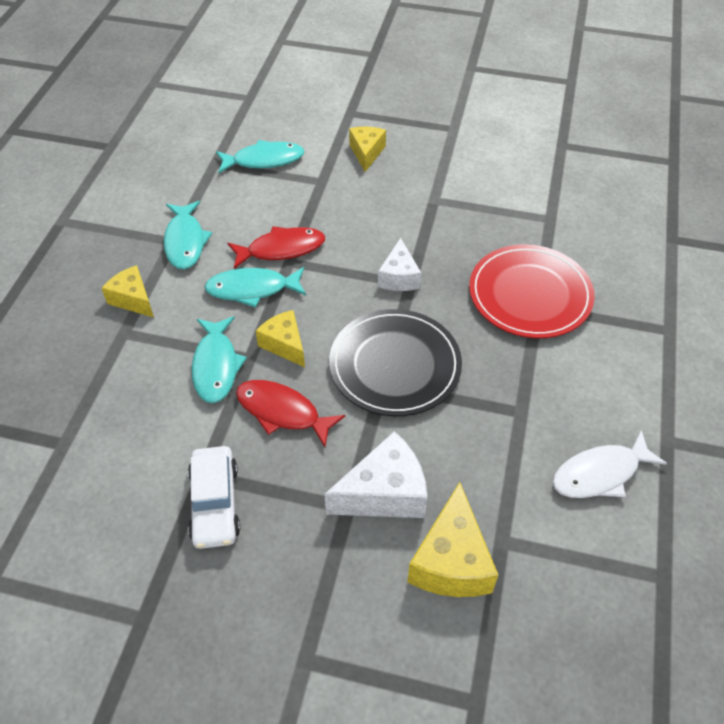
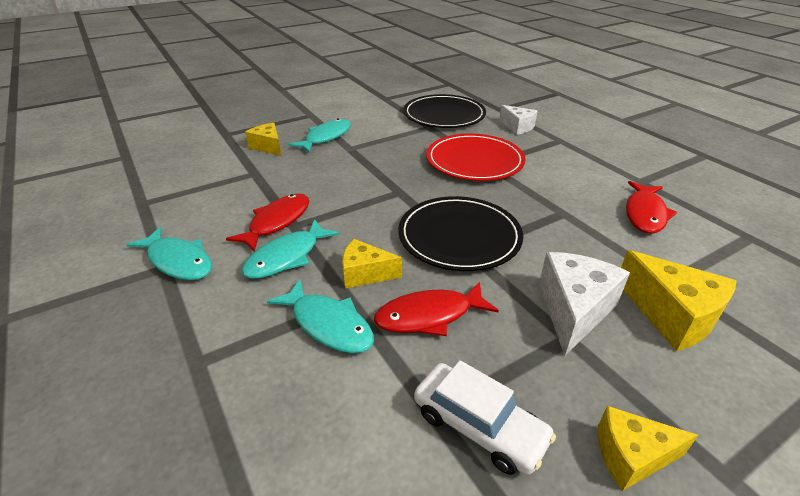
camera: 45 degrees left, 15 degrees down
yellow cheese [101,265,154,318] -> yellow cheese moved to [598,406,698,491]
turquoise fish [216,140,305,173] -> turquoise fish moved to [289,118,351,153]
white cheese [378,238,421,291] -> white cheese moved to [499,105,537,135]
white fish [553,430,667,498] -> red fish [626,181,677,234]
none -> black plate [403,94,486,128]

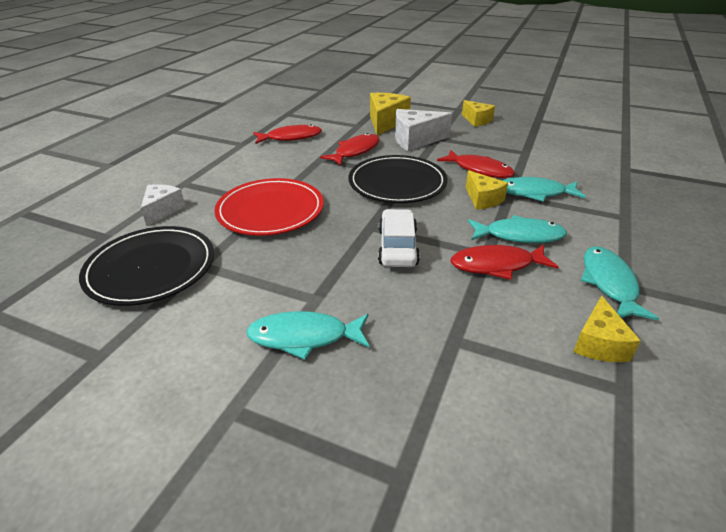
camera: 125 degrees left, 0 degrees up
yellow cheese [245,123,281,156] -> yellow cheese moved to [573,296,641,362]
turquoise fish [267,279,374,353] -> turquoise fish turned 90 degrees counterclockwise [502,177,586,202]
white car [414,360,556,475] -> white car moved to [378,209,420,267]
none -> red fish [320,133,380,166]

